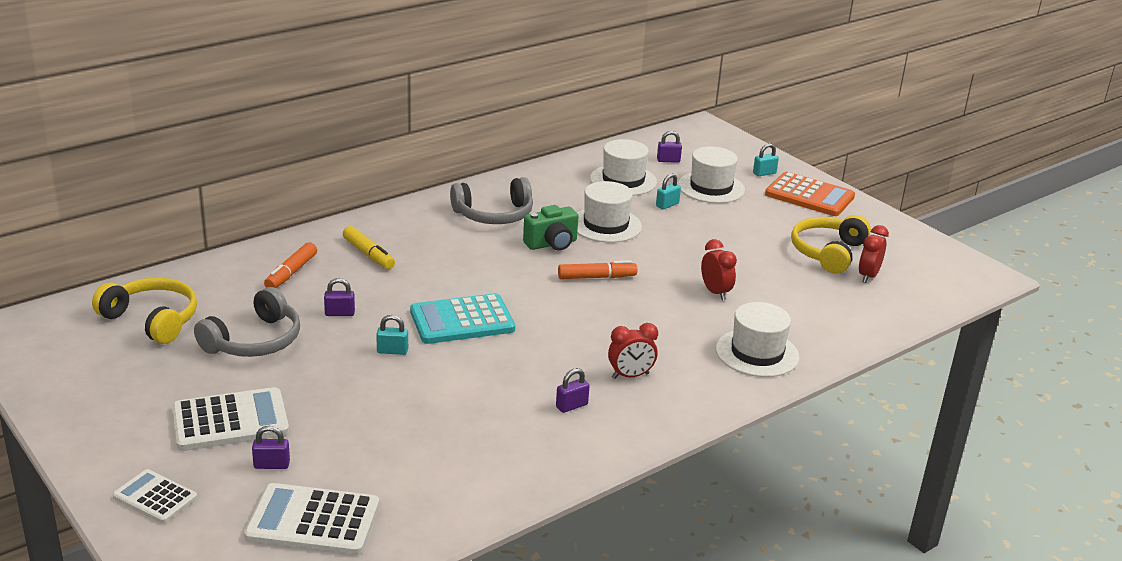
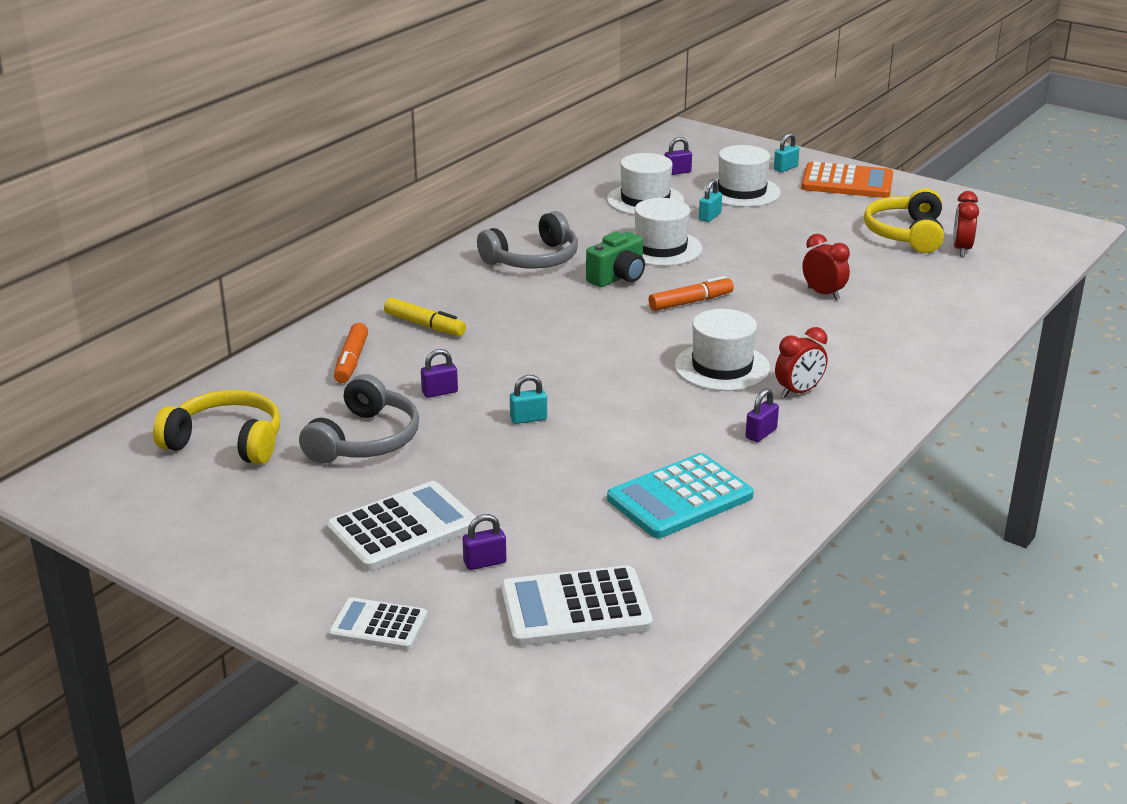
camera: 15 degrees left, 0 degrees up
turquoise calculator [410,293,515,344] -> turquoise calculator moved to [607,453,754,538]
white hat [716,302,799,377] -> white hat moved to [674,309,770,391]

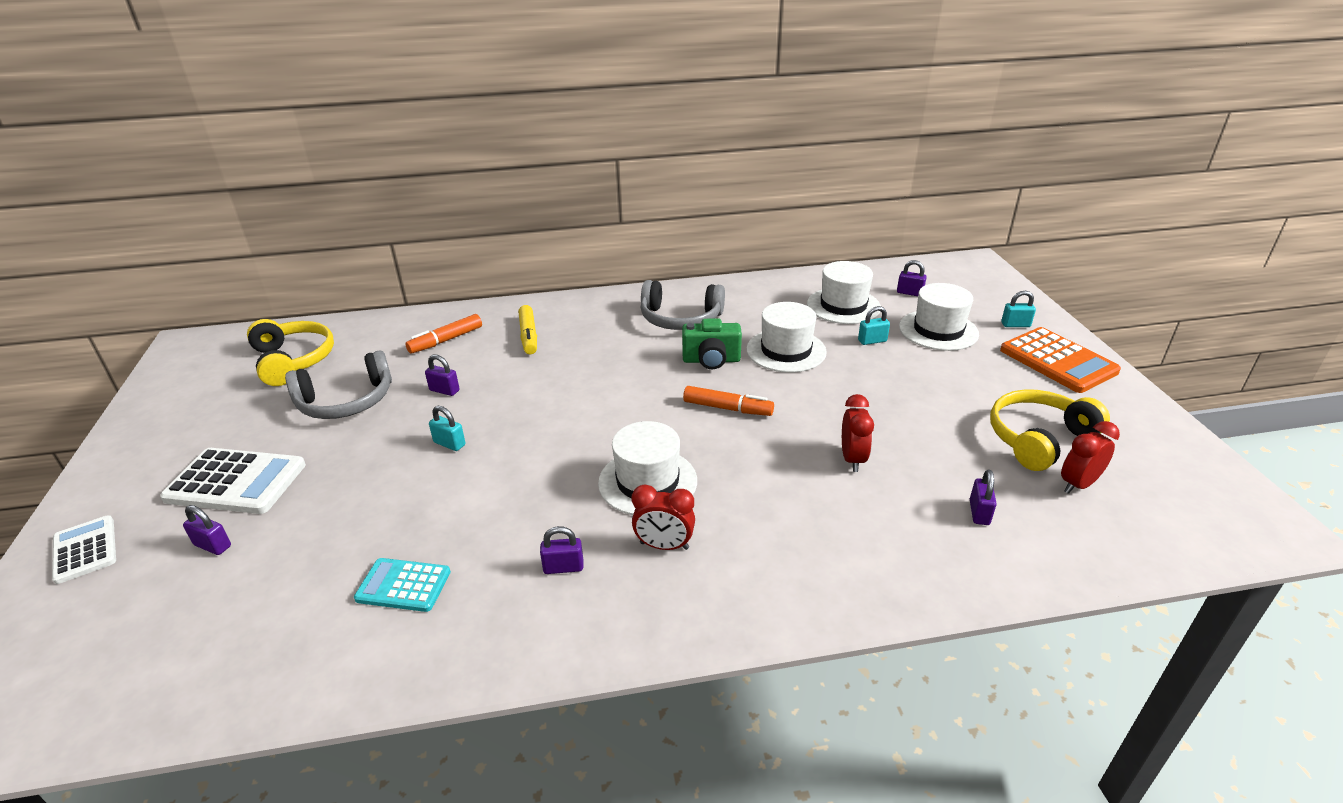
camera: 45 degrees right, 5 degrees up
white calculator [501,566,653,646] -> none
turquoise calculator [607,453,754,538] -> turquoise calculator [354,558,451,612], size x0.61
none -> purple padlock [970,469,997,525]

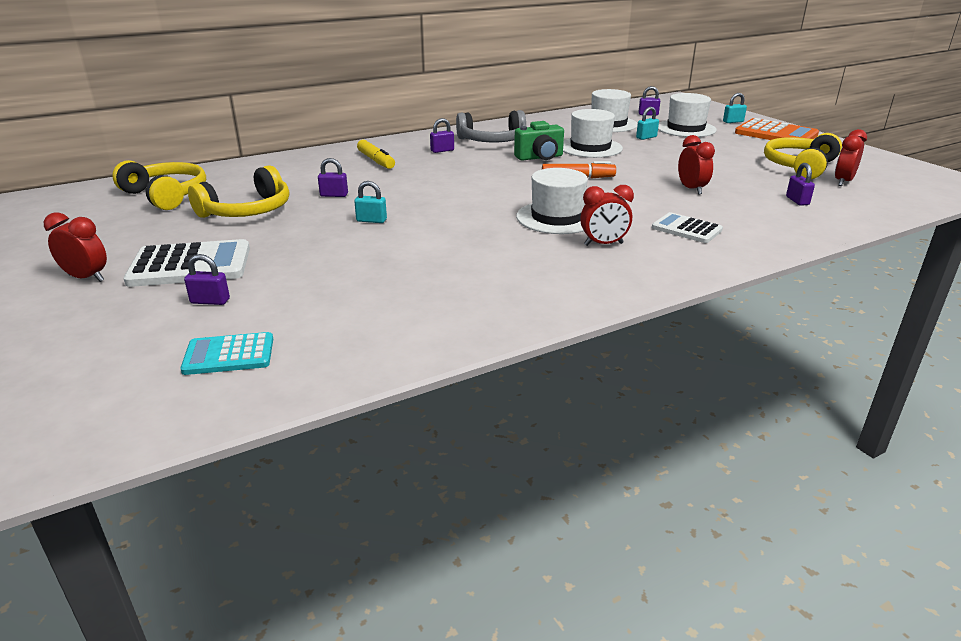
camera: 20 degrees left, 5 degrees down
white calculator [52,515,116,584] -> white calculator moved to [652,212,723,243]
grey headphones [285,350,392,419] -> yellow headphones [188,165,289,218]
turquoise calculator [354,558,451,612] -> turquoise calculator moved to [180,332,273,375]
orange marker [405,314,482,354] -> none
purple padlock [540,526,583,574] -> purple padlock moved to [430,118,454,153]
none -> red clock [44,212,107,282]

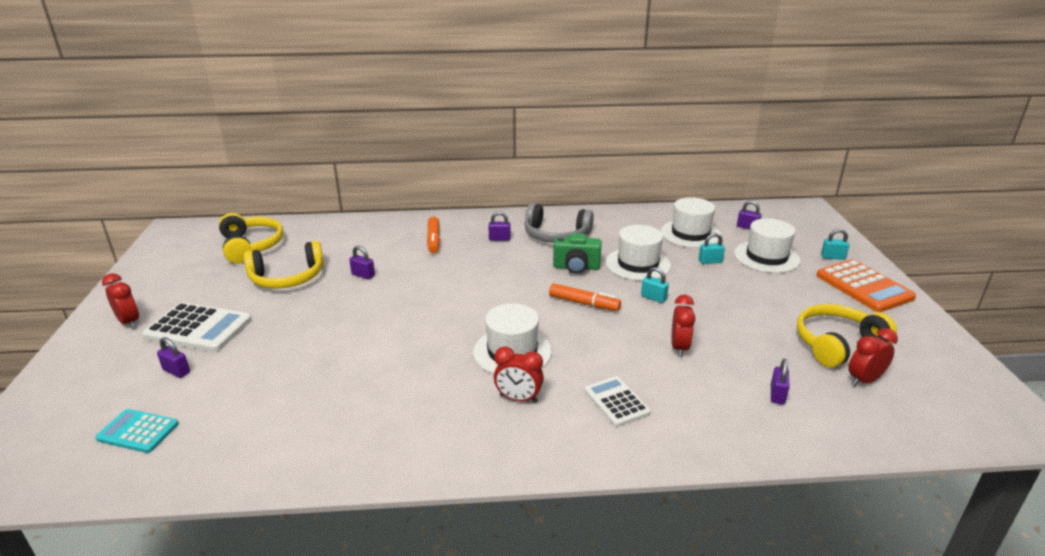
camera: 25 degrees right, 0 degrees up
turquoise padlock [354,181,387,223] -> turquoise padlock moved to [641,267,669,303]
yellow marker [357,140,395,169] -> orange marker [427,216,440,254]

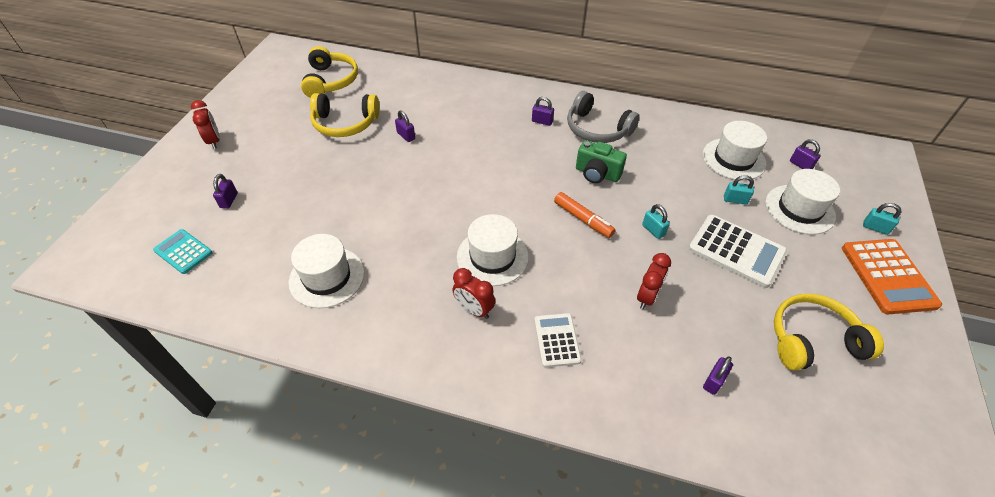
camera: 20 degrees right, 20 degrees up
white calculator [142,302,252,352] -> white calculator moved to [688,215,787,288]
purple padlock [157,337,190,378] -> purple padlock turned 45 degrees clockwise [213,174,238,209]
orange marker [427,216,440,254] -> none
white hat [606,225,671,281] -> white hat moved to [288,234,365,308]
red clock [848,328,898,387] -> none

